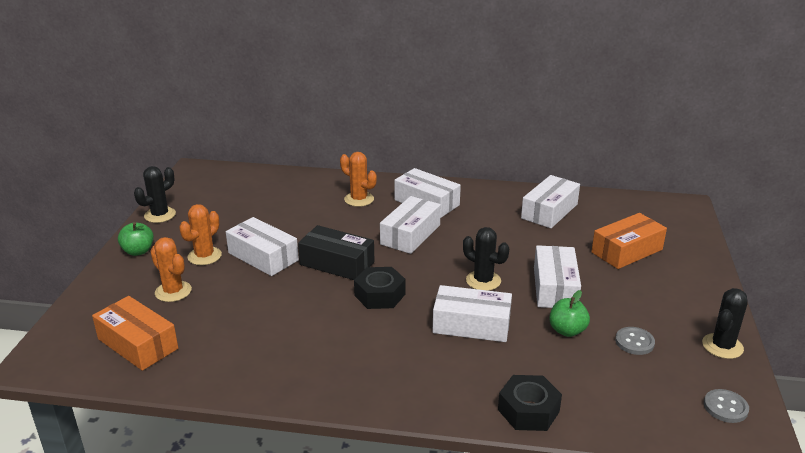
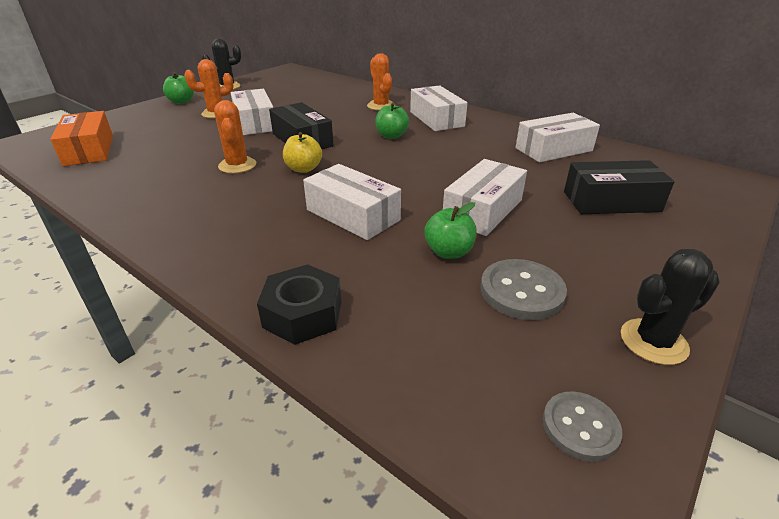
camera: 30 degrees right, 5 degrees up
orange cactus [150,237,192,302] -> orange cactus moved to [214,100,256,173]
black nut [354,267,405,309] -> yellow apple [283,132,322,173]
white box [380,196,441,254] -> green apple [375,103,409,139]
black cactus [463,227,509,291] -> none
orange box [591,213,667,269] -> black box [564,160,675,214]
grey button [615,327,655,355] -> grey button [481,259,567,320], size x1.52

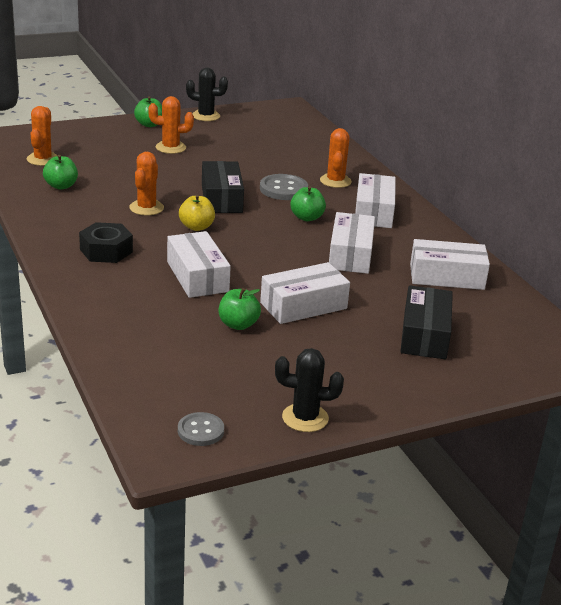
camera: 25 degrees right, 5 degrees down
orange box [50,111,113,166] -> orange cactus [27,106,58,166]
white box [231,89,273,135] -> white box moved to [329,212,375,274]
black nut [257,264,342,345] -> black nut moved to [79,222,133,263]
grey button [481,259,567,320] -> grey button moved to [260,174,308,200]
black box [564,160,675,214] -> black box turned 75 degrees clockwise [400,285,453,359]
none -> green apple [43,155,78,190]

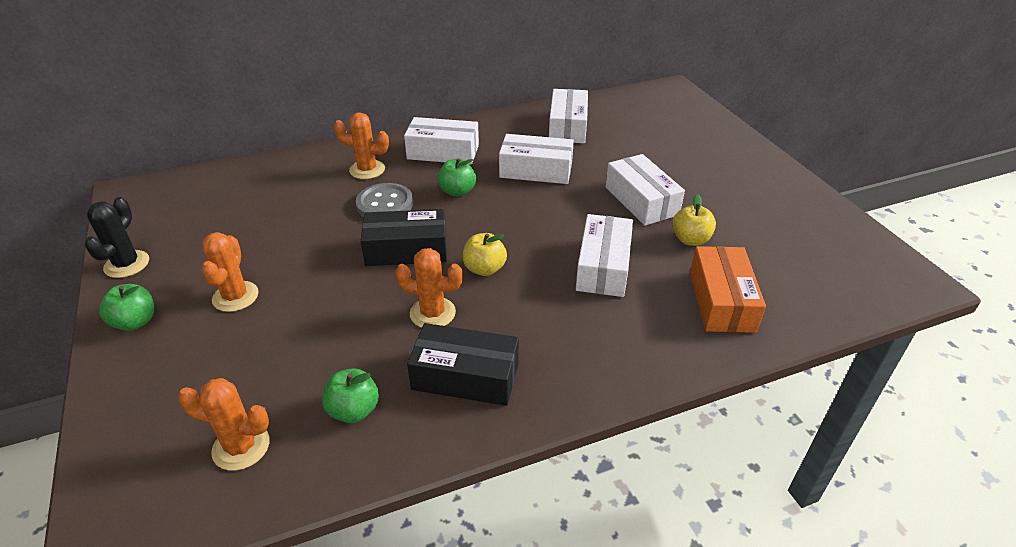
camera: 85 degrees left, 10 degrees up
black nut [79,222,133,263] -> none
white box [167,231,231,298] -> white box turned 60 degrees counterclockwise [576,214,633,297]
grey button [178,412,224,446] -> none
green apple [219,288,261,330] -> yellow apple [672,194,716,246]
black cactus [275,348,344,432] -> none
black box [400,285,453,359] -> black box moved to [407,323,519,406]
none -> orange box [690,246,766,333]

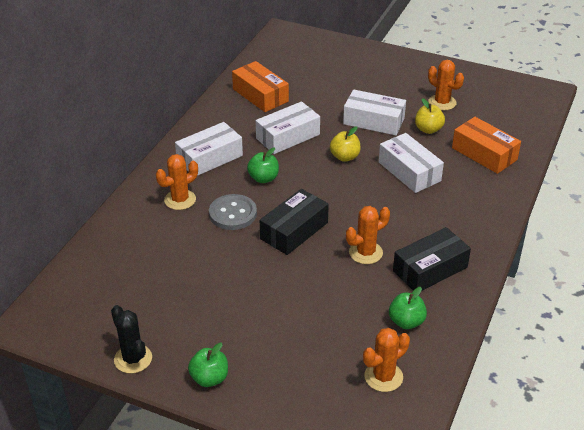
camera: 45 degrees left, 0 degrees up
orange cactus [202,232,259,312] -> orange cactus moved to [428,60,464,110]
yellow apple [462,233,507,276] -> yellow apple moved to [330,127,361,162]
white box [549,89,588,143] -> orange box [232,61,289,112]

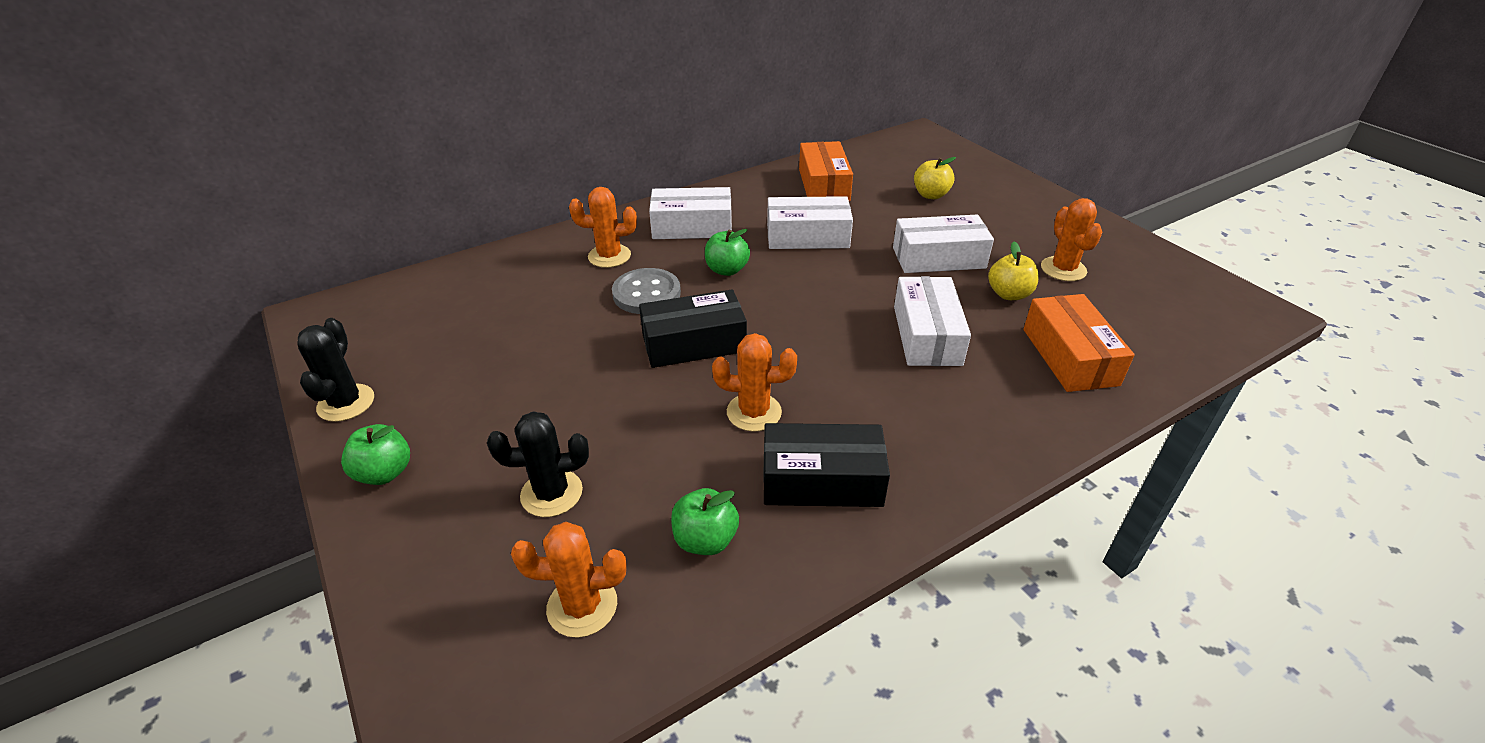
camera: 35 degrees right, 0 degrees up
yellow apple [330,127,361,162] -> yellow apple moved to [914,157,956,199]
white box [343,89,406,135] -> white box turned 60 degrees counterclockwise [893,214,994,273]
none -> black cactus [487,411,589,517]

